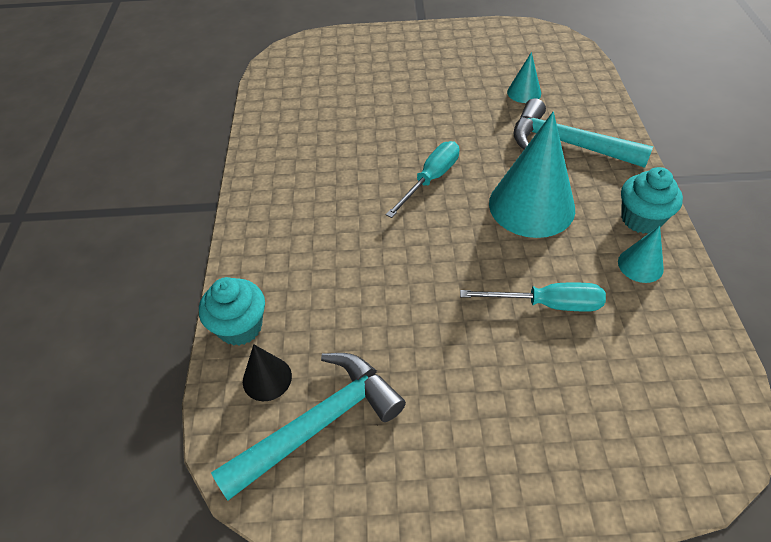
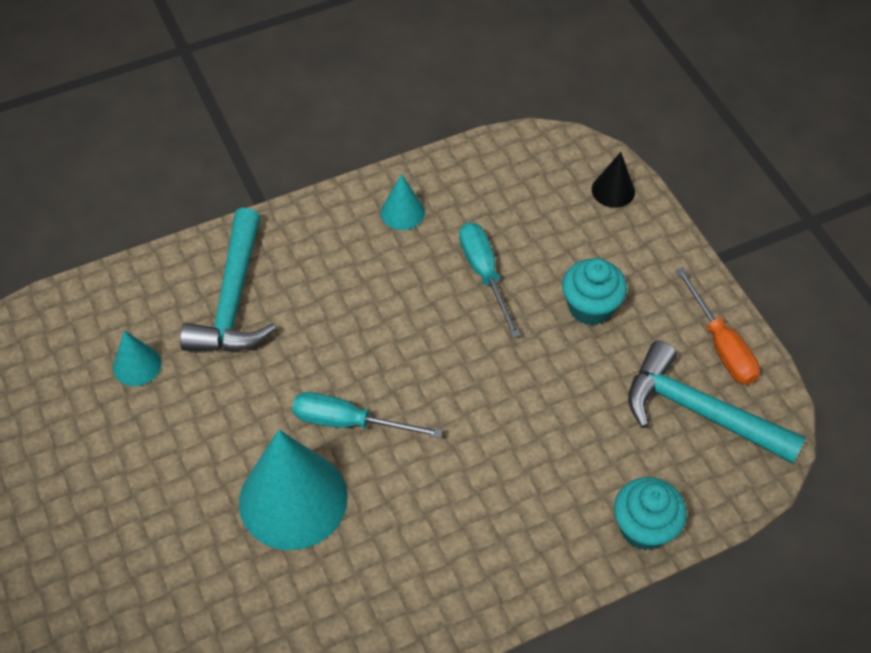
camera: 115 degrees left, 5 degrees up
black cone [243,344,292,401] -> black cone moved to [592,152,635,208]
turquoise cone [489,111,575,238] -> turquoise cone moved to [239,430,348,550]
turquoise cupcake [621,167,683,234] -> turquoise cupcake moved to [562,258,627,326]
none -> orange screwdriver [676,267,760,385]

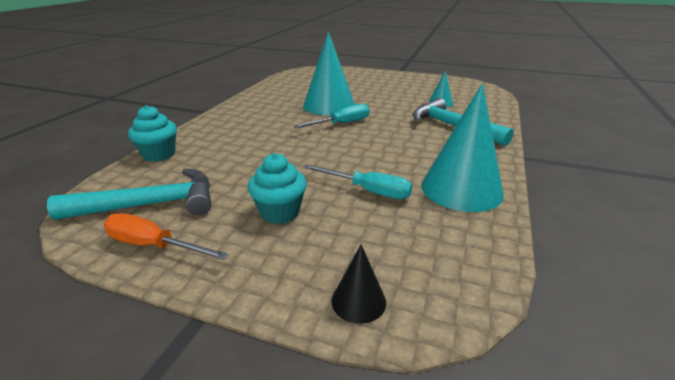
camera: 135 degrees right, 25 degrees down
turquoise cone [381,174,425,230] -> turquoise cone [421,84,504,212], size x2.12

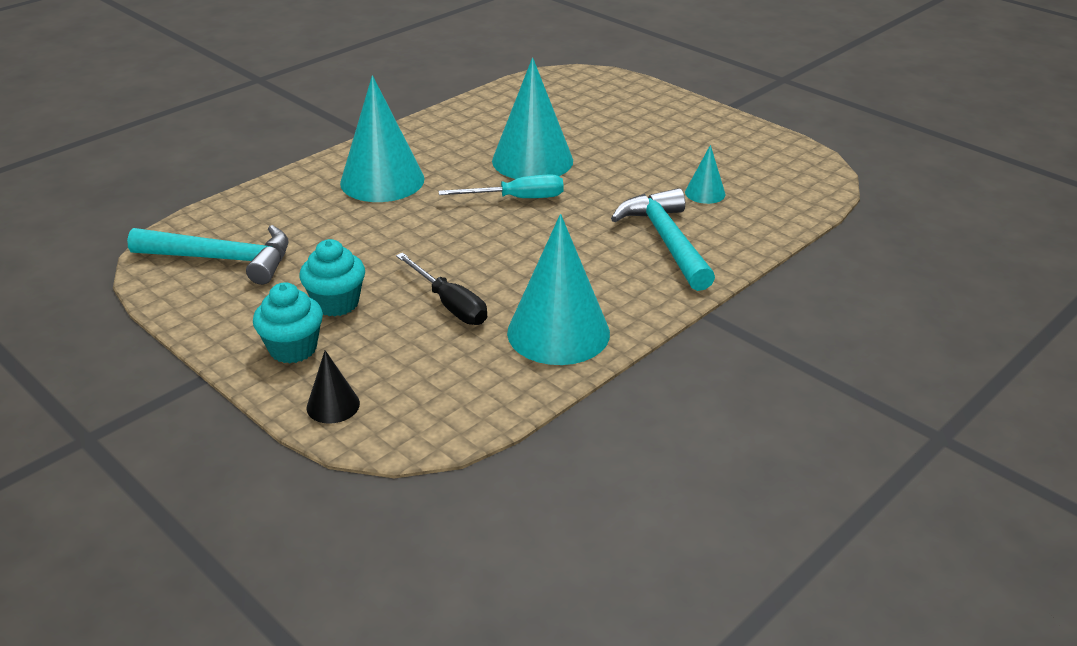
camera: 25 degrees right, 5 degrees up
orange screwdriver [104,213,229,260] -> none
turquoise cupcake [128,105,177,162] -> turquoise cupcake moved to [253,282,323,363]
turquoise screwdriver [303,164,412,199] -> black screwdriver [396,253,487,325]
none -> turquoise cone [340,75,425,202]

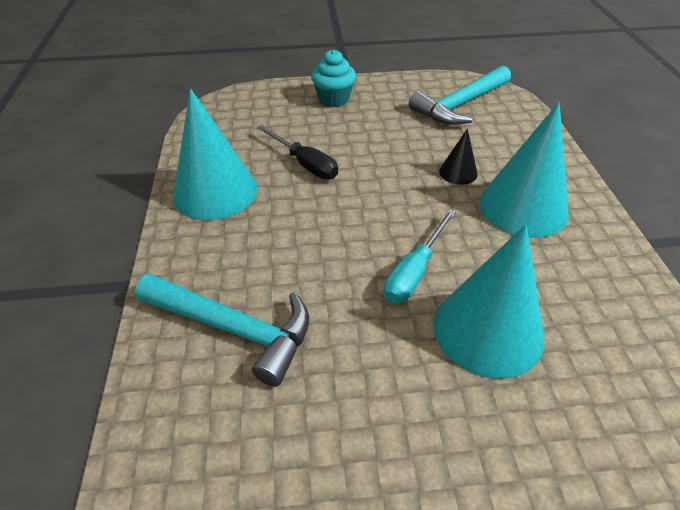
camera: 130 degrees right, 10 degrees up
turquoise cupcake [300,239,365,316] -> none
black cone [307,350,360,424] -> black cone moved to [439,129,478,185]
black screwdriver [396,253,487,325] -> black screwdriver turned 135 degrees counterclockwise [257,125,338,179]
turquoise cone [685,145,725,204] -> none

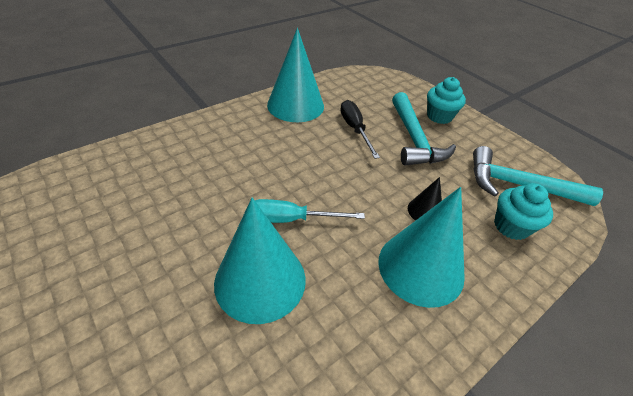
camera: 55 degrees right, 0 degrees up
turquoise hammer [135,274,309,387] -> turquoise hammer moved to [392,92,456,166]
black screwdriver [257,125,338,179] -> black screwdriver turned 150 degrees clockwise [340,100,380,159]
none -> turquoise cupcake [494,183,553,240]

